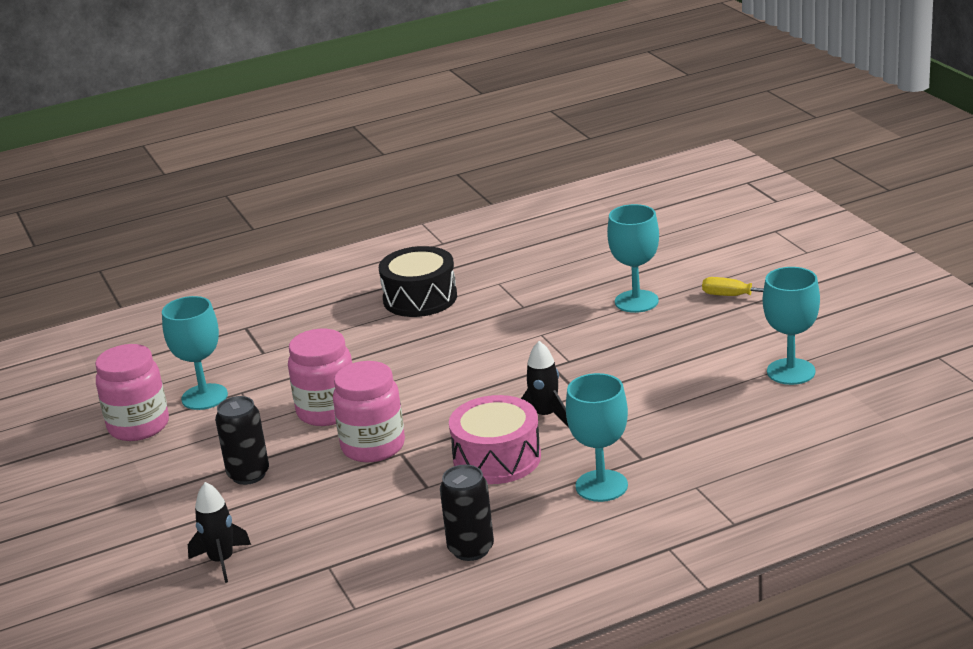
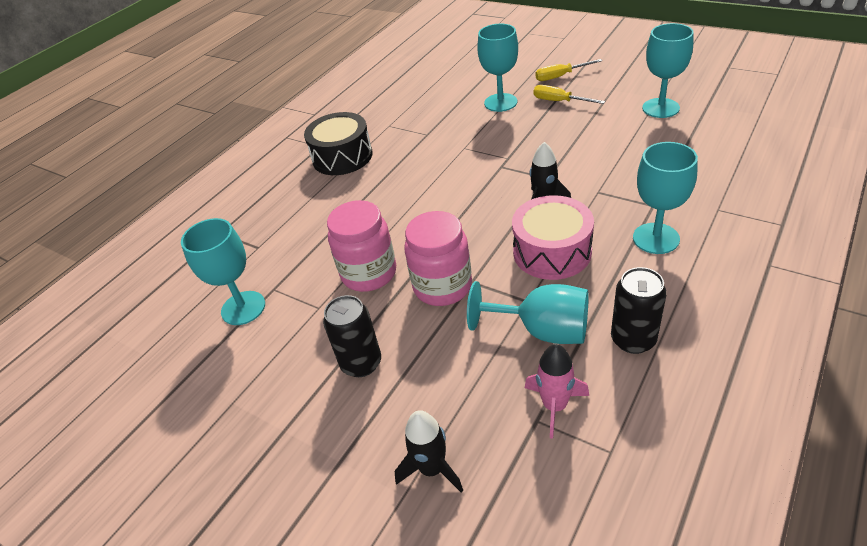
camera: 30 degrees left, 15 degrees up
pink jar [95,344,169,441] -> none
none -> turquoise goblet [467,281,589,344]
none -> pink rocket [525,344,589,439]
none -> yellow screwdriver [534,85,605,104]

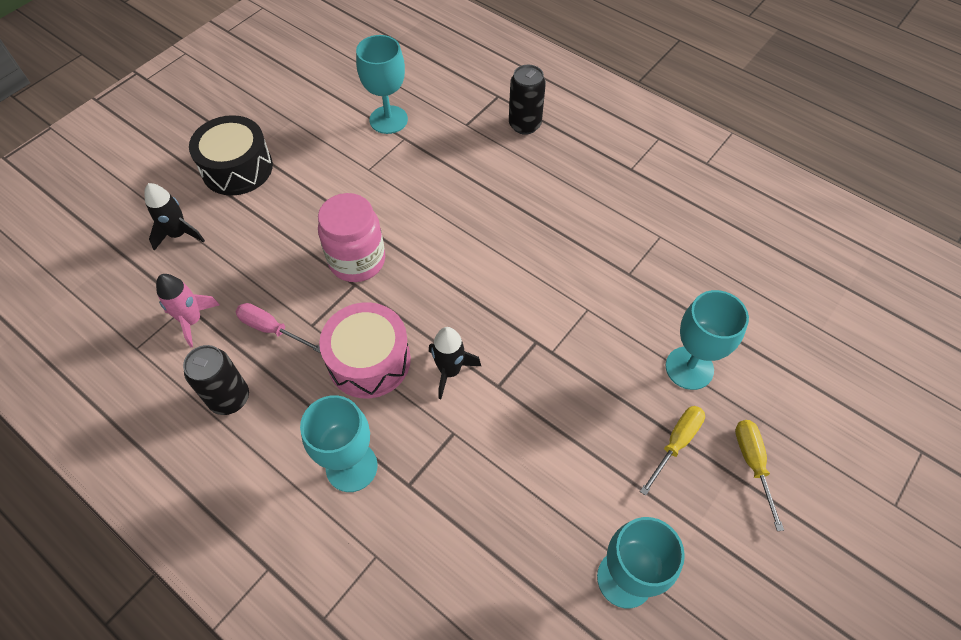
camera: 90 degrees right, 15 degrees up
black drum [304,112,373,175] -> black drum moved to [189,115,273,196]
black can [323,295,381,377] -> black can moved to [509,65,546,135]
pink jar [327,200,396,292] -> none
turquoise goblet [467,281,589,344] -> pink screwdriver [236,303,320,353]

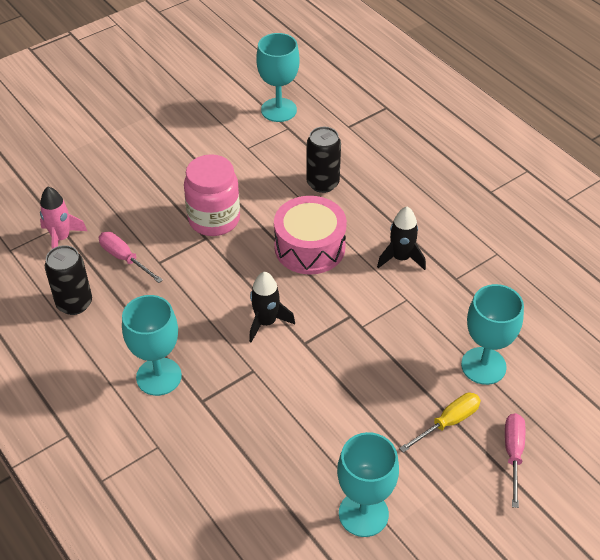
camera: 15 degrees right, 10 degrees down
black rocket [144,183,205,251] -> black rocket moved to [377,207,426,270]
black drum [189,115,273,196] -> none
pink drum [319,302,411,398] -> pink drum moved to [274,196,347,275]
black can [509,65,546,135] -> black can moved to [306,127,341,193]
yellow screwdriver [735,420,784,531] -> pink screwdriver [505,413,525,508]

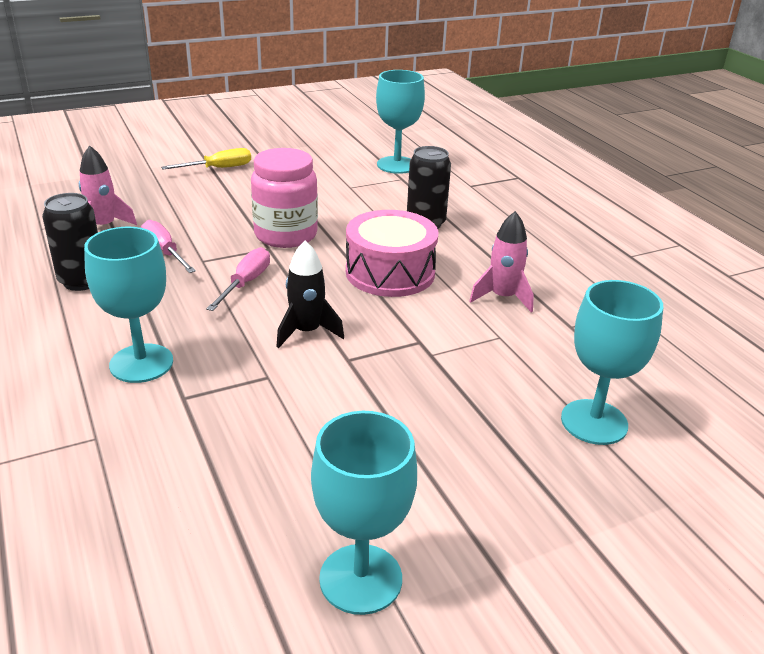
camera: 10 degrees right, 15 degrees down
black rocket [377,207,426,270] -> pink rocket [470,211,534,312]
yellow screwdriver [399,393,481,453] -> yellow screwdriver moved to [161,148,251,169]
pink screwdriver [505,413,525,508] -> pink screwdriver moved to [206,247,270,311]

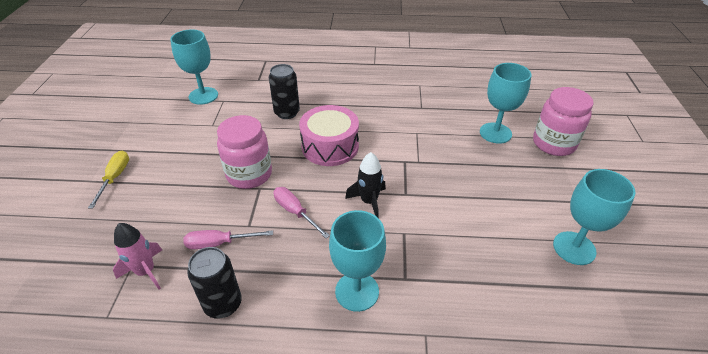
camera: 60 degrees left, 10 degrees up
pink rocket [470,211,534,312] -> none
none -> pink jar [533,87,594,156]

